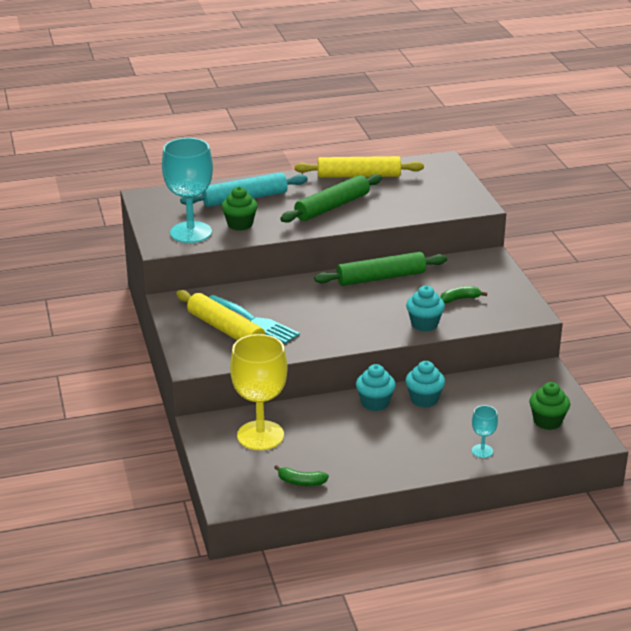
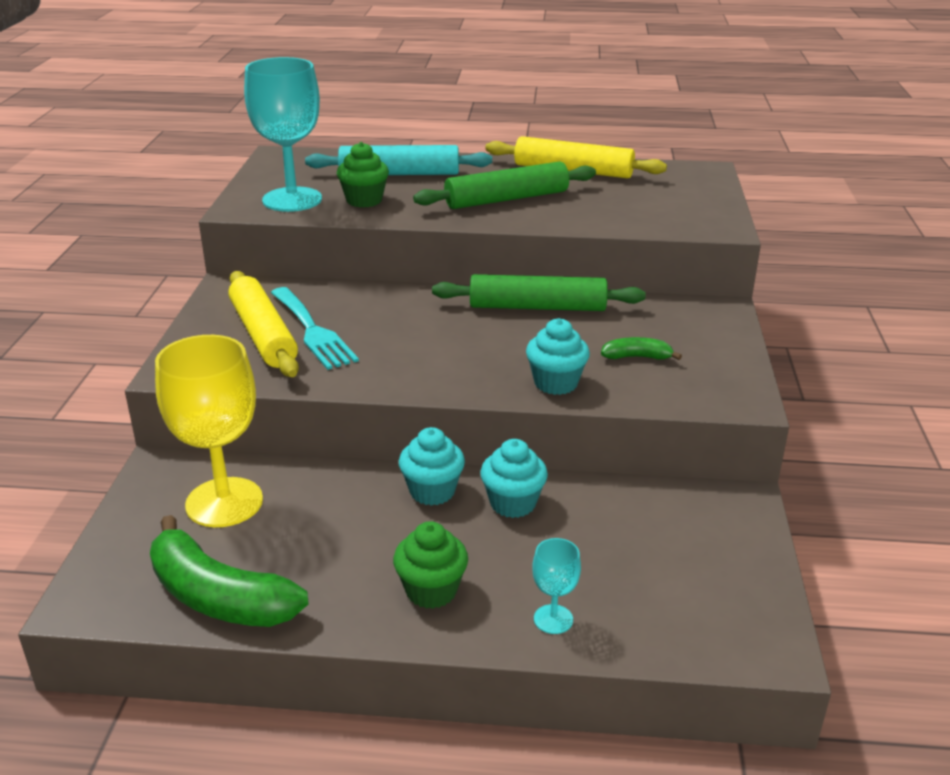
camera: 20 degrees right, 0 degrees up
green banana [274,465,329,486] -> green banana [150,515,309,627], size x2.12
green cupcake [529,382,570,430] -> green cupcake moved to [393,521,468,609]

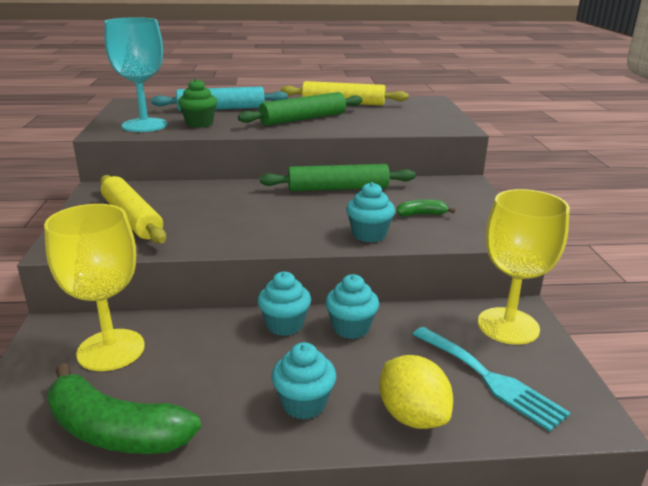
camera: 10 degrees left, 5 degrees down
turquoise fork [271,287,359,370] -> turquoise fork moved to [412,327,571,431]
green cupcake [393,521,468,609] -> turquoise cupcake [272,342,336,420]
turquoise goblet [532,538,581,634] -> yellow lemon [379,355,453,429]
none -> yellow goblet [478,189,570,345]

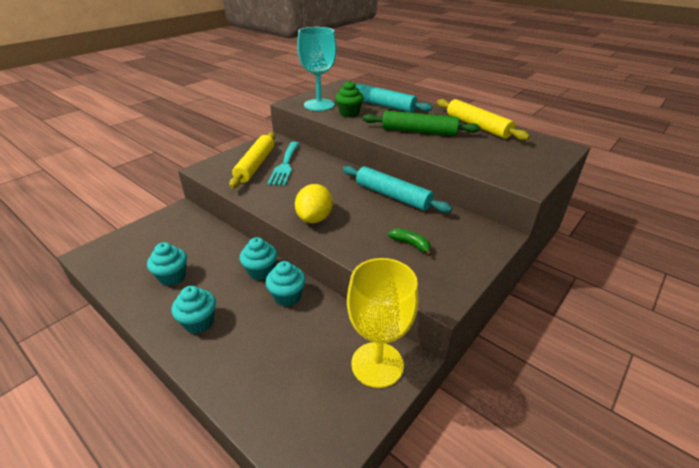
camera: 45 degrees right, 10 degrees up
yellow goblet [44,204,145,371] -> none
green banana [47,363,201,454] -> none
green rolling pin [260,164,416,191] -> turquoise rolling pin [343,166,452,213]
turquoise cupcake [346,182,395,242] -> turquoise cupcake moved to [147,242,187,286]
yellow lemon [379,355,453,429] -> yellow lemon moved to [295,184,333,223]
turquoise fork [412,327,571,431] -> turquoise fork moved to [267,142,299,186]

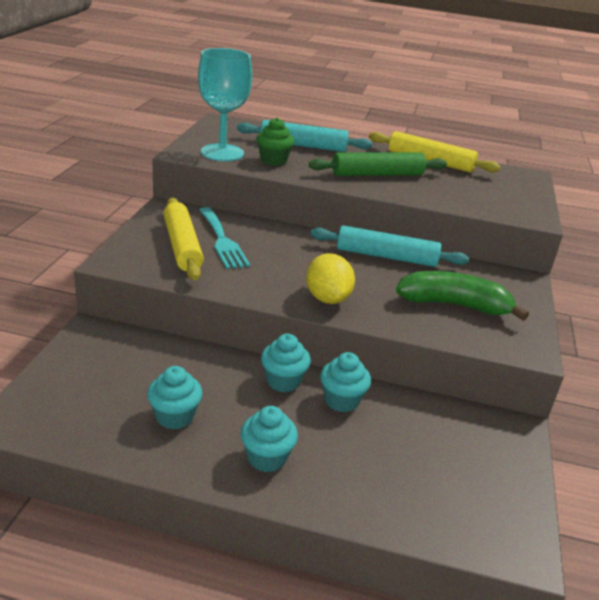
camera: 30 degrees left, 5 degrees down
yellow goblet [347,258,419,388] -> none
green banana [388,229,432,256] -> green banana [396,271,529,321], size x2.12

